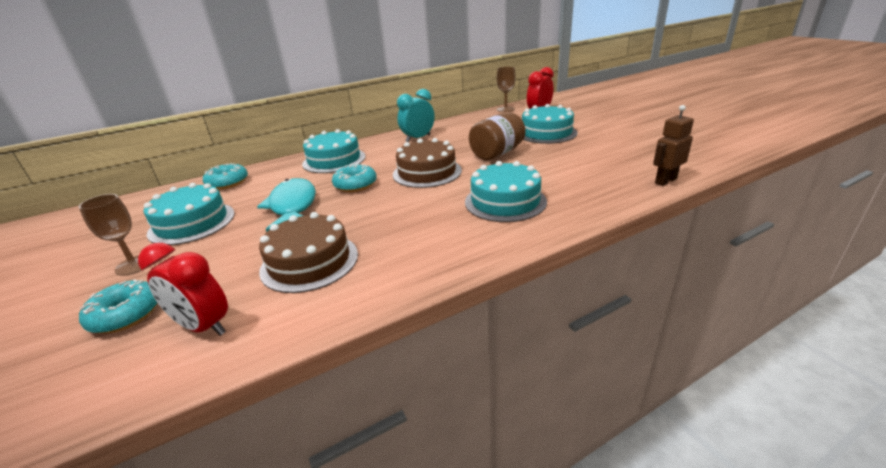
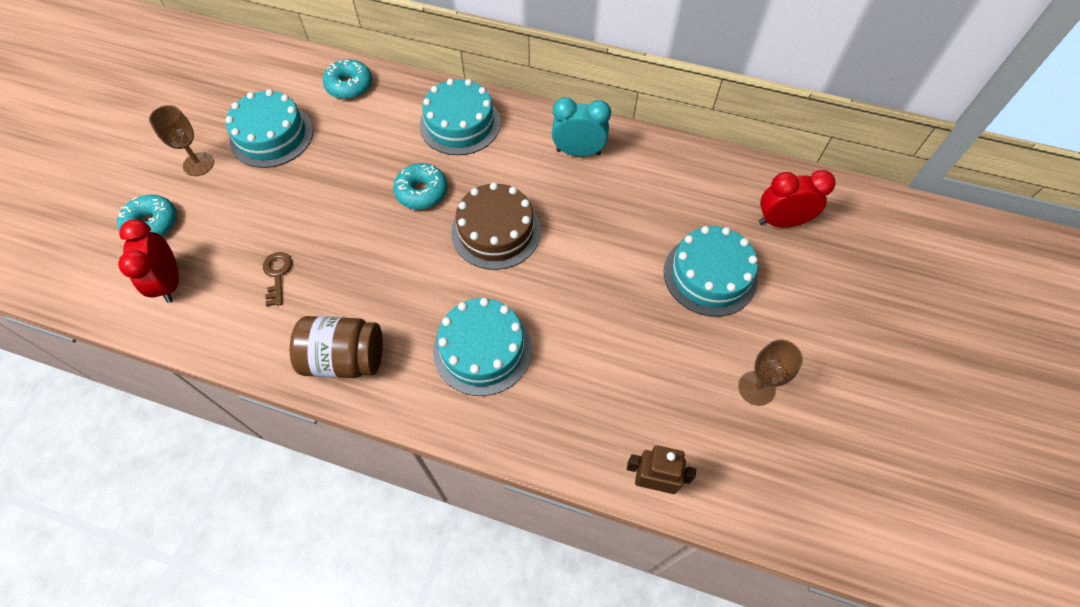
camera: 45 degrees right, 30 degrees up
turquoise fish [257,178,316,232] -> none
brown cake [259,212,358,293] -> brown key [263,252,292,306]
brown jar [469,113,526,160] -> brown jar moved to [290,316,383,378]
brown goblet [497,67,516,112] -> brown goblet moved to [739,340,803,406]

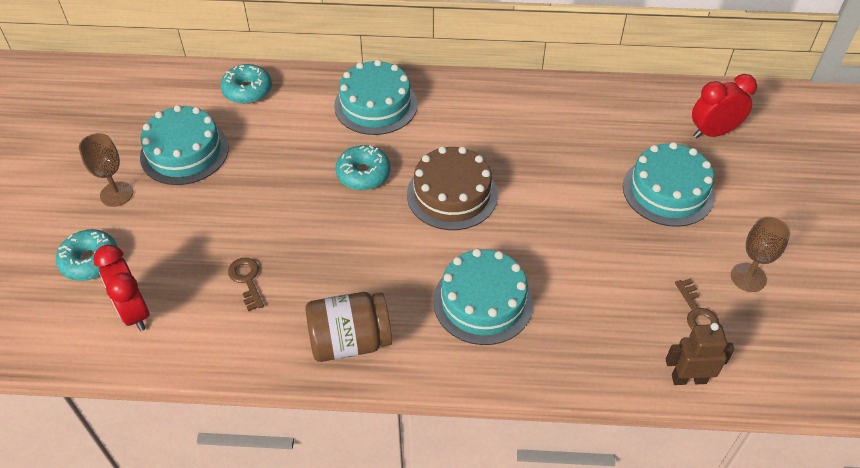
camera: 15 degrees left, 10 degrees down
turquoise clock [552,97,611,157] -> none
none -> brown key [675,279,719,329]

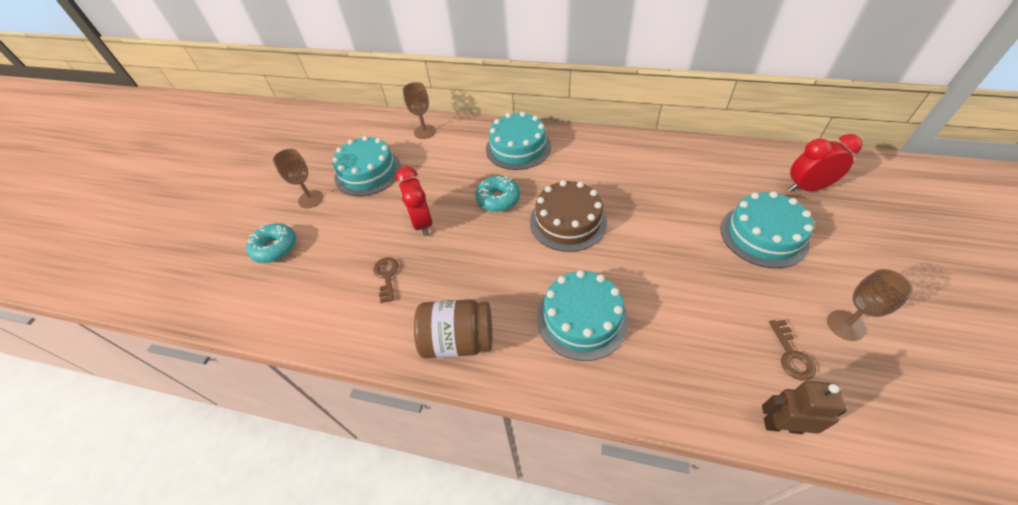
camera: 15 degrees right, 0 degrees up
red clock [93,245,149,331] -> red clock moved to [395,166,432,236]
turquoise donut [220,64,272,104] -> brown goblet [403,82,436,139]

